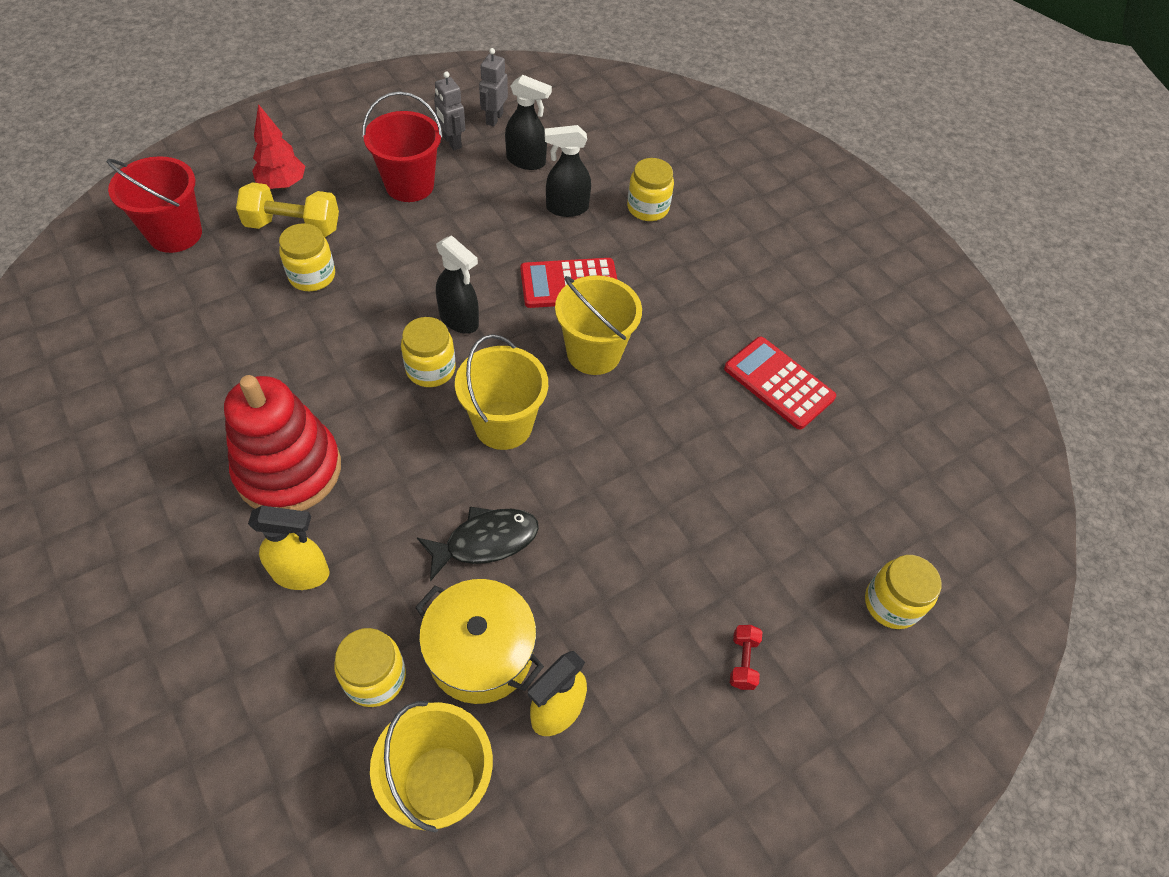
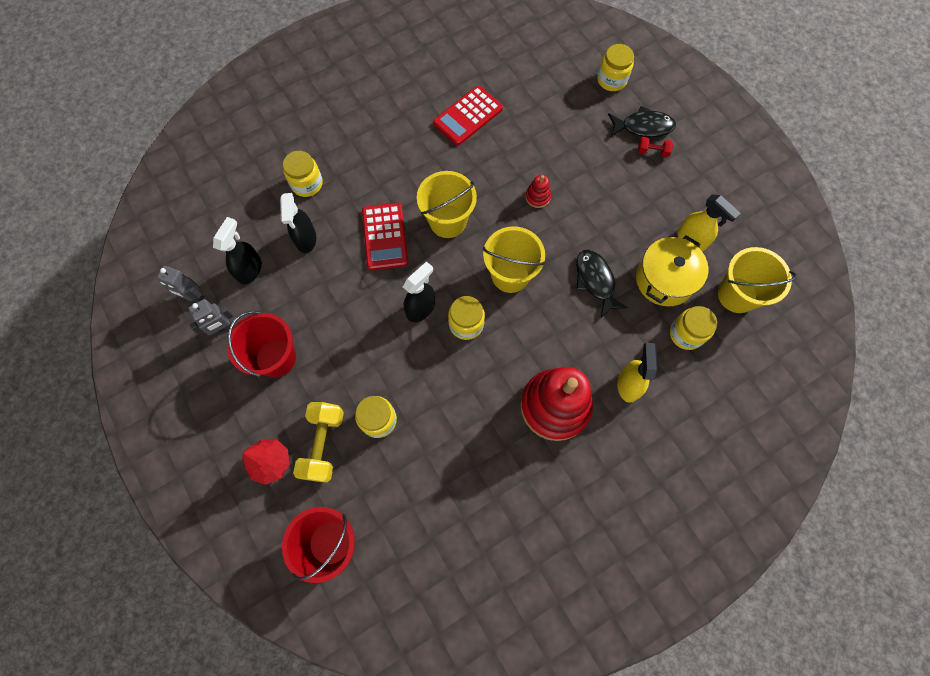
camera: 85 degrees left, 15 degrees up
none -> red stacking toy [525,175,551,208]
none -> black fish [608,106,676,138]

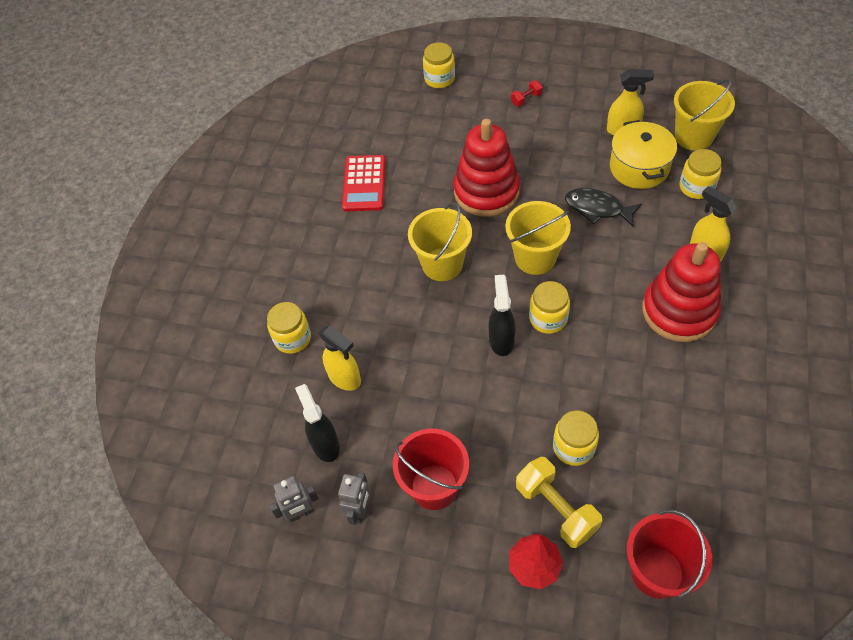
camera: 40 degrees left, 15 degrees down
black spray bottle [280,193,316,253] -> yellow spray bottle [319,325,361,391]
red calculator [362,203,408,270] -> none
red stacking toy [525,175,551,208] -> red stacking toy [454,119,520,217], size x2.47
black fish [608,106,676,138] -> none

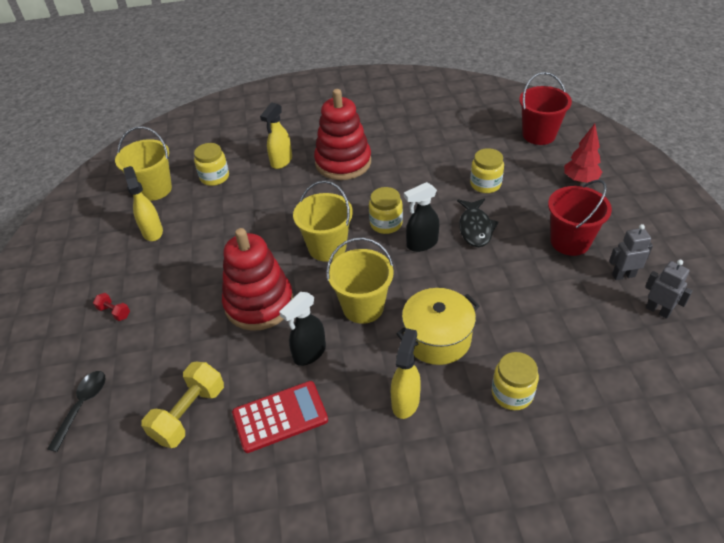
camera: 115 degrees left, 10 degrees down
black spray bottle [295,384,340,462] -> black spray bottle moved to [279,292,326,366]
yellow spray bottle [319,325,361,391] -> yellow spray bottle moved to [391,328,421,419]
yellow jar [423,42,455,88] -> black spoon [47,371,105,452]
yellow dumbbell [516,457,602,548] -> yellow dumbbell moved to [141,362,224,448]
black fish [565,188,642,227] -> black fish moved to [457,199,499,247]
yellow pot [610,120,677,189] -> yellow pot moved to [396,288,479,365]

